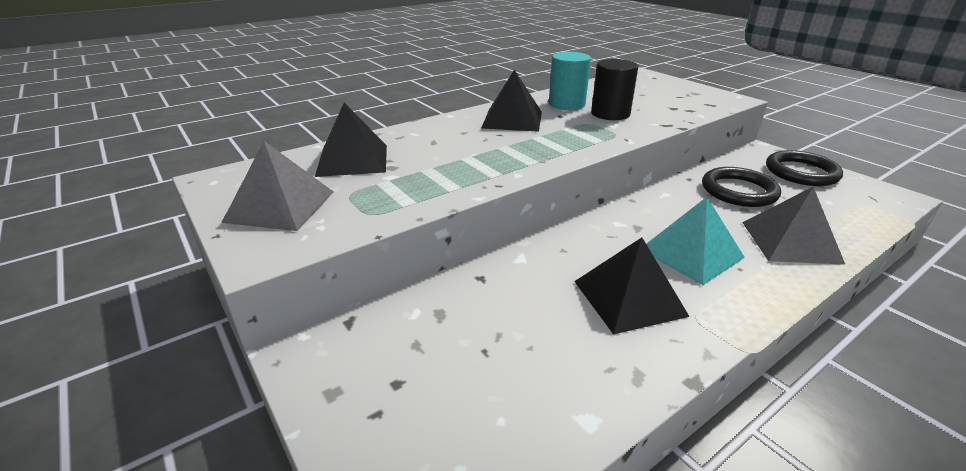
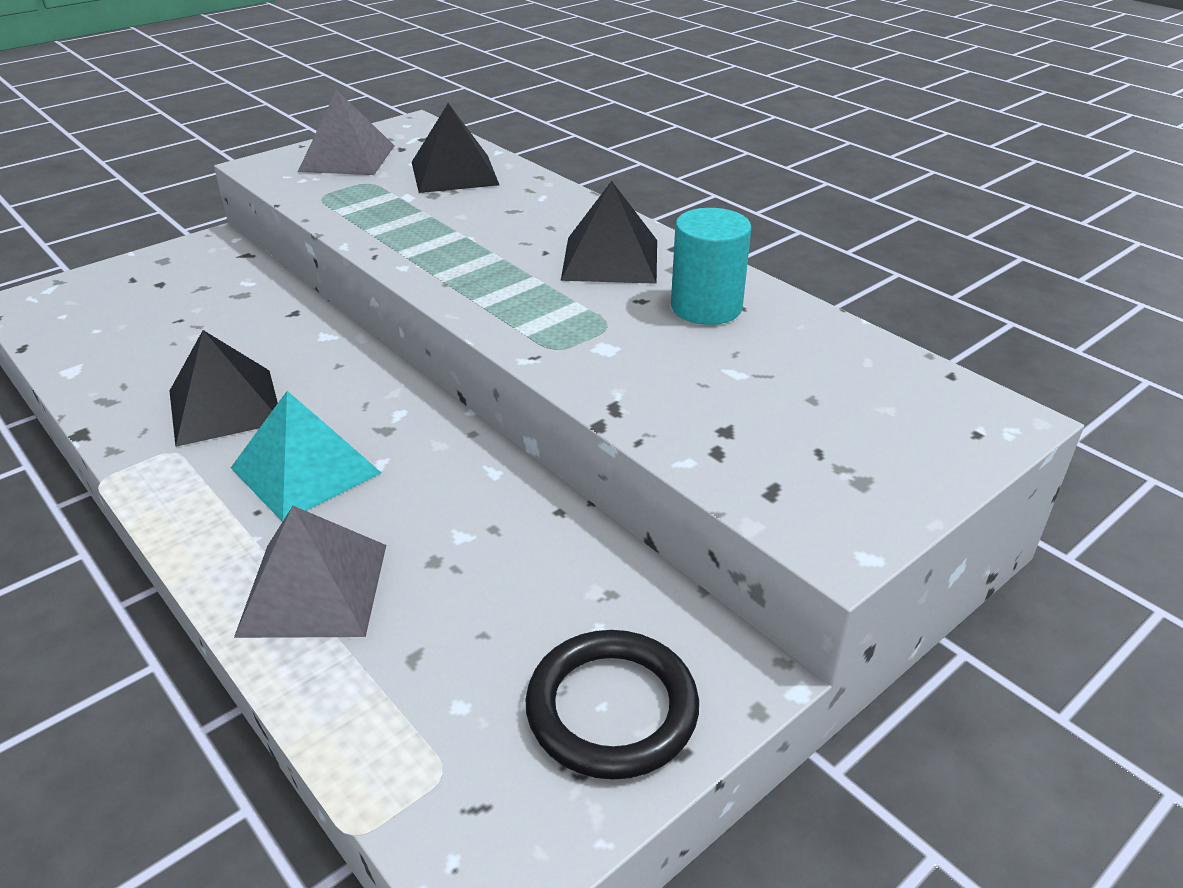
camera: 85 degrees right, 5 degrees up
black cylinder [591,59,638,120] -> none
black ring [702,167,781,207] -> none

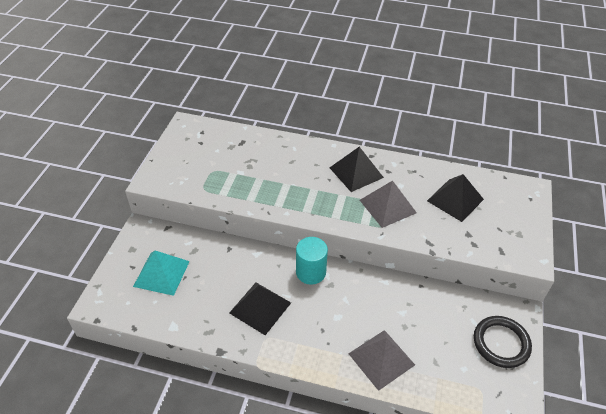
camera: 35 degrees left, 10 degrees up
turquoise pyramid [231,391,381,522] -> turquoise pyramid moved to [133,251,190,296]
grey pyramid [298,89,394,175] -> grey pyramid moved to [360,180,417,228]
black pyramid [412,103,499,193] -> black pyramid moved to [427,174,484,222]
turquoise cylinder [671,208,751,325] -> turquoise cylinder moved to [296,237,328,285]

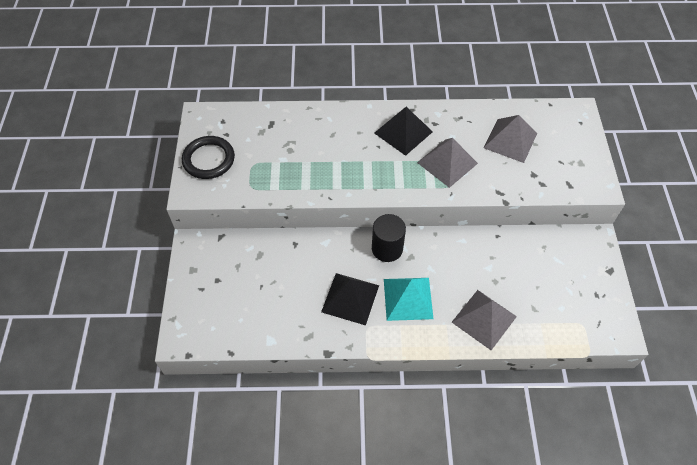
camera: 15 degrees left, 10 degrees up
turquoise pyramid [133,251,190,296] -> turquoise pyramid moved to [384,278,434,321]
turquoise cylinder [296,237,328,285] -> black cylinder [372,214,406,262]
black pyramid [427,174,484,222] -> grey pyramid [483,115,537,163]
black ring [474,316,532,368] -> black ring moved to [182,136,235,179]

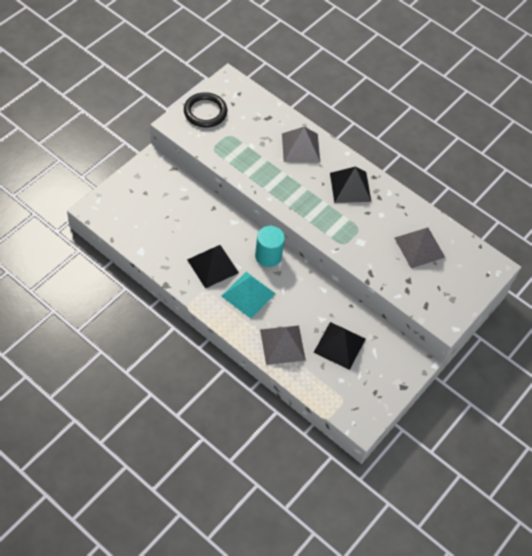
camera: 35 degrees right, 0 degrees up
black cylinder [372,214,406,262] -> turquoise cylinder [255,226,285,267]
grey pyramid [417,138,478,188] -> grey pyramid moved to [282,127,320,162]
none -> black pyramid [313,322,365,370]

